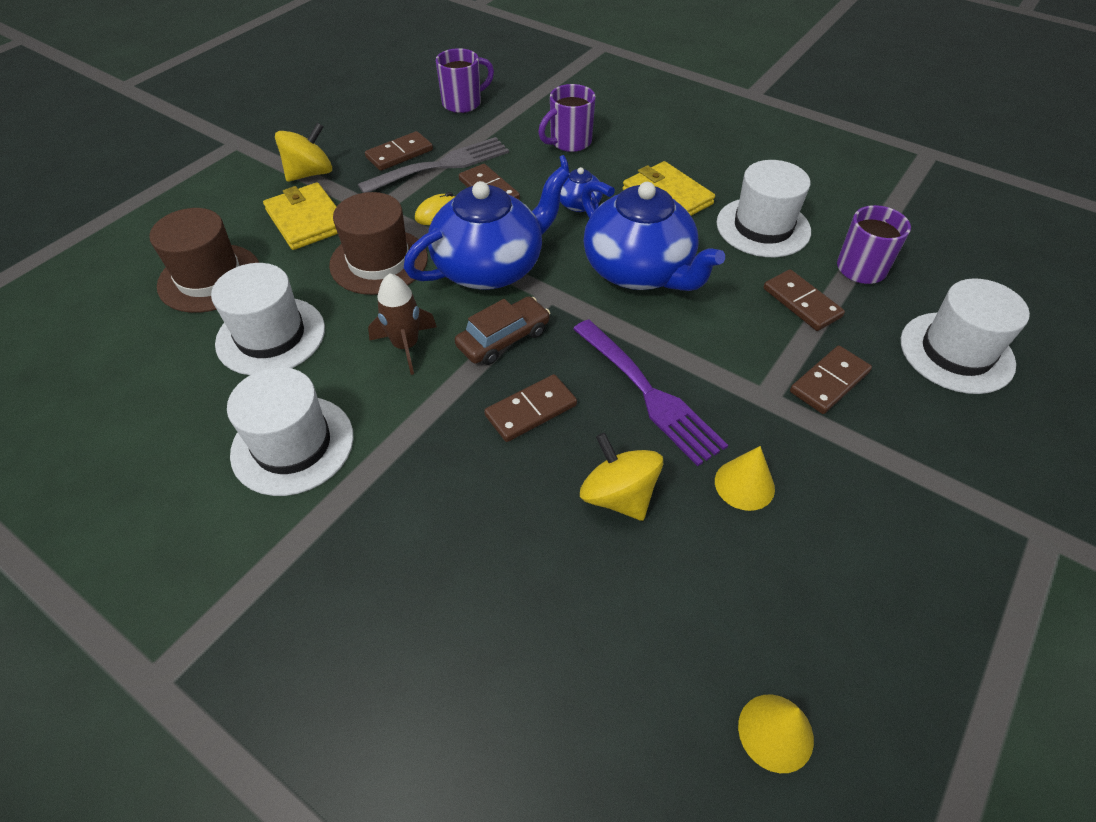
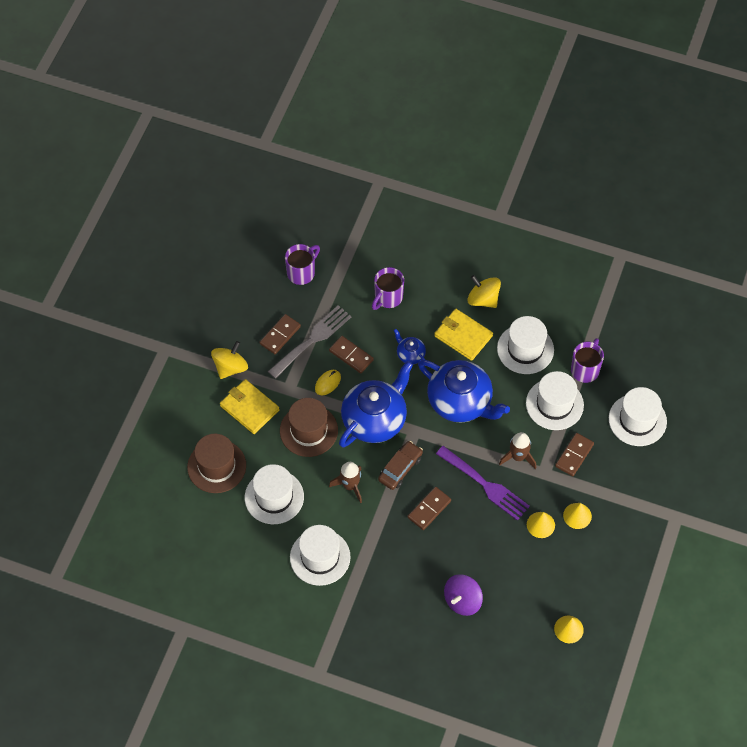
camera: 15 degrees left, 10 degrees up
yellow spinning top [580,432,663,521] -> yellow spinning top moved to [468,275,501,308]
brown domino [763,269,845,331] -> white hat [526,371,584,430]
none -> purple spinning top [444,574,483,616]
none -> brown rocket [499,432,536,469]
none -> yellow cone [563,503,592,529]

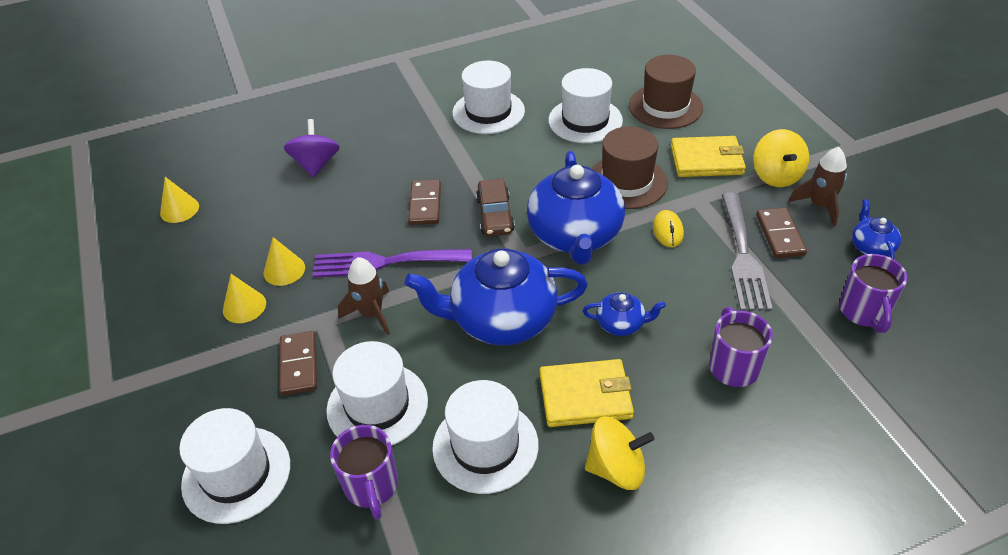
camera: 140 degrees right, 15 degrees down
brown domino [329,336,374,373] -> none
brown rocket [329,462,362,503] -> brown rocket moved to [789,147,847,226]
none -> blue teapot [852,199,901,259]

